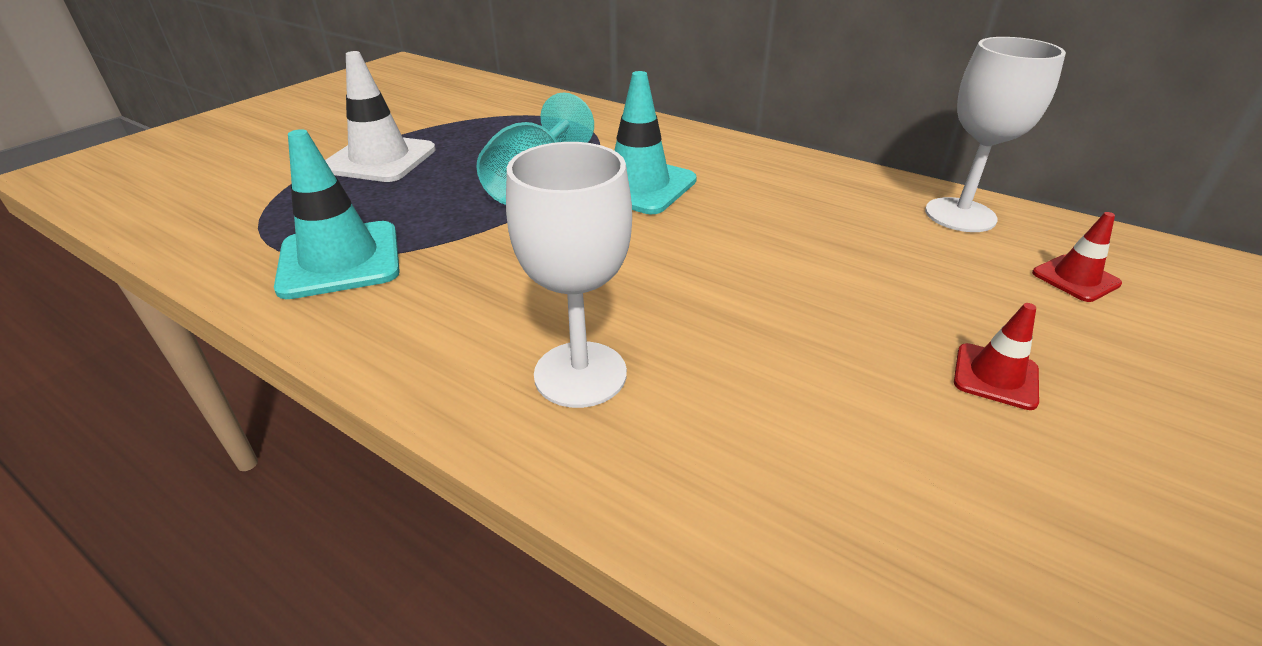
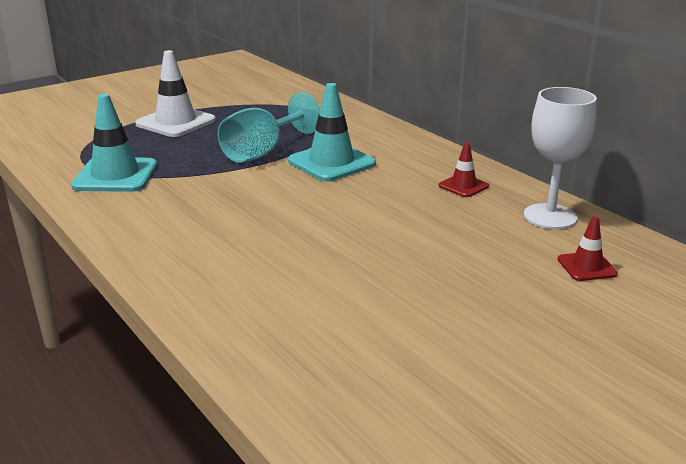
camera: 20 degrees right, 10 degrees down
white goblet [506,142,632,408] -> none
red traffic cone [954,303,1039,410] -> red traffic cone moved to [439,143,489,197]

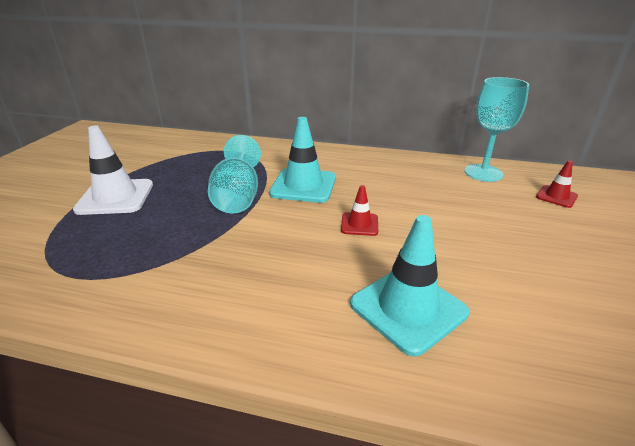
camera: 40 degrees left, 5 degrees up
turquoise traffic cone [71,94,157,192] -> turquoise traffic cone moved to [350,215,469,356]
red traffic cone [439,143,489,197] -> red traffic cone moved to [341,185,378,236]
white goblet [524,87,597,229] -> turquoise goblet [464,77,529,182]

